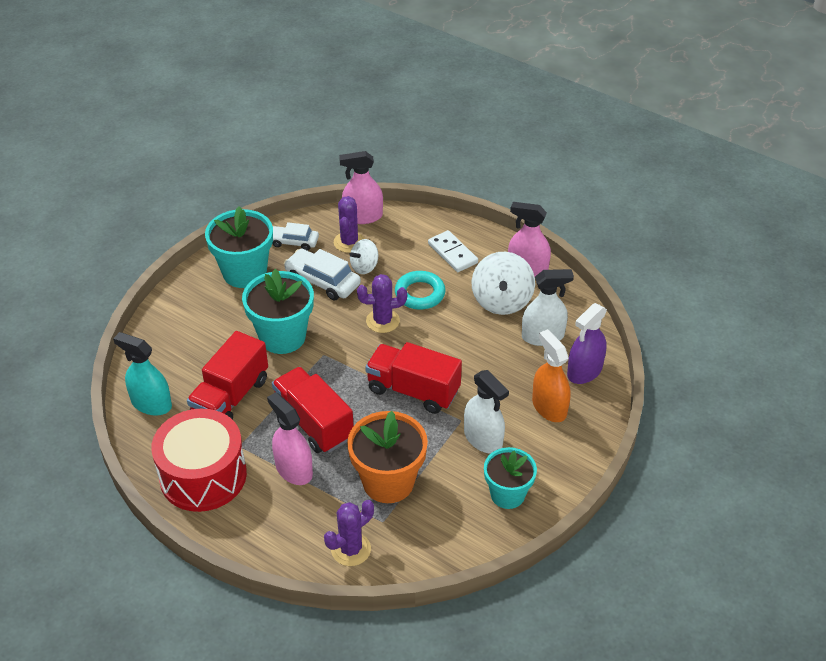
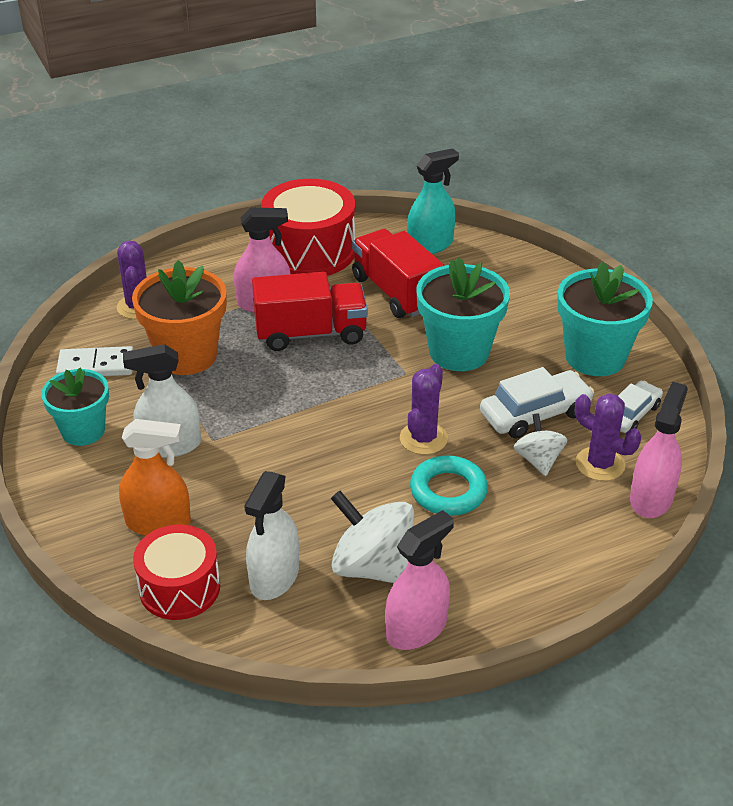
camera: 120 degrees right, 5 degrees down
red truck [365,342,462,414] -> none
white domino [428,230,478,272] -> white domino moved to [56,346,134,376]
purple spray bottle [567,303,607,384] -> red drum [133,524,220,620]

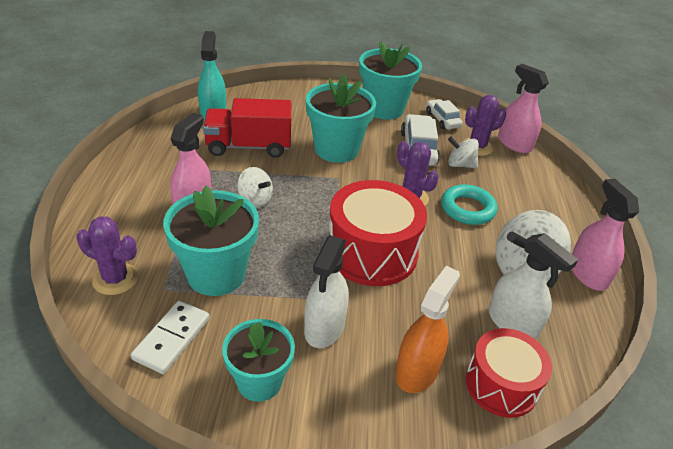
camera: 65 degrees left, 0 degrees up
orange flower pot [132,260,227,375] -> turquoise flower pot [163,186,259,296]
red truck [252,272,368,351] -> white spinning top [237,167,273,208]
red drum [261,179,355,276] -> red drum moved to [329,180,427,286]

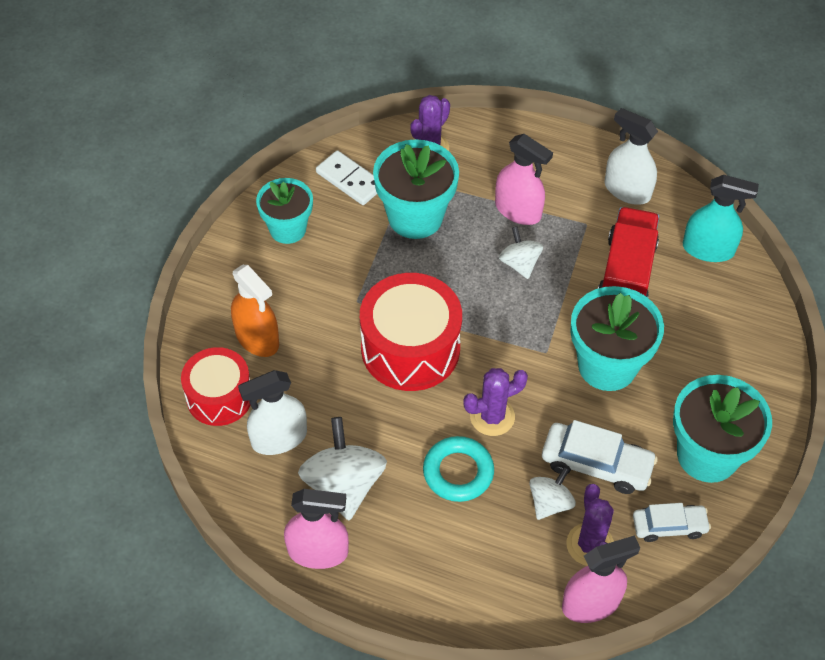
camera: 110 degrees right, 15 degrees up
white spinning top [237,167,273,208] -> white spinning top turned 105 degrees clockwise [499,227,543,279]
white spray bottle [304,235,349,348] -> white spray bottle moved to [604,108,658,205]

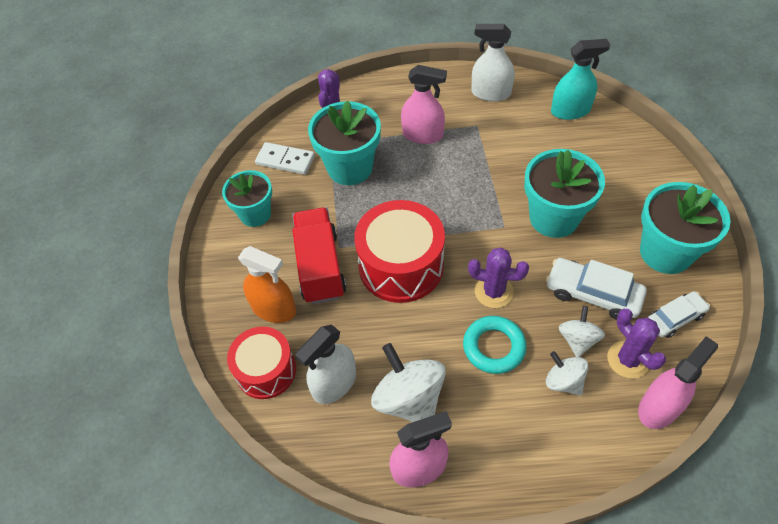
camera: 20 degrees left, 0 degrees up
purple cactus [463,368,528,436] -> purple cactus turned 60 degrees clockwise [468,248,529,308]
white spinning top [499,227,543,279] -> white spinning top moved to [546,351,588,396]
white car [542,420,658,494] -> white car turned 150 degrees counterclockwise [546,258,647,320]
red truck [598,207,659,298] -> red truck moved to [292,208,346,304]

